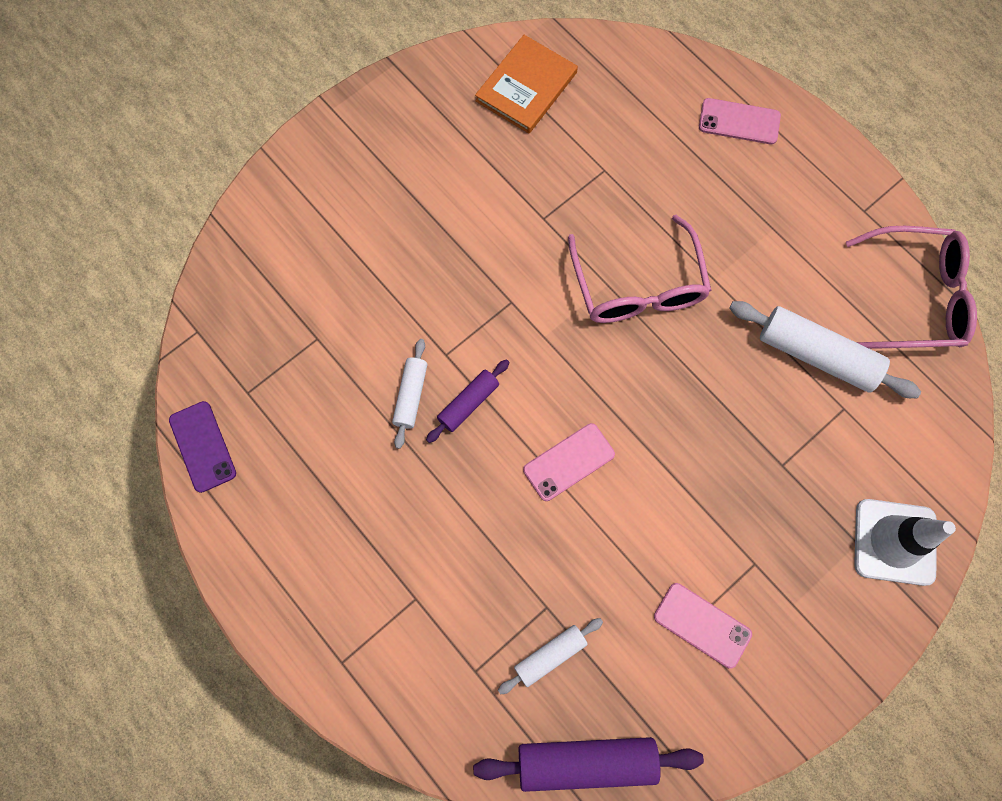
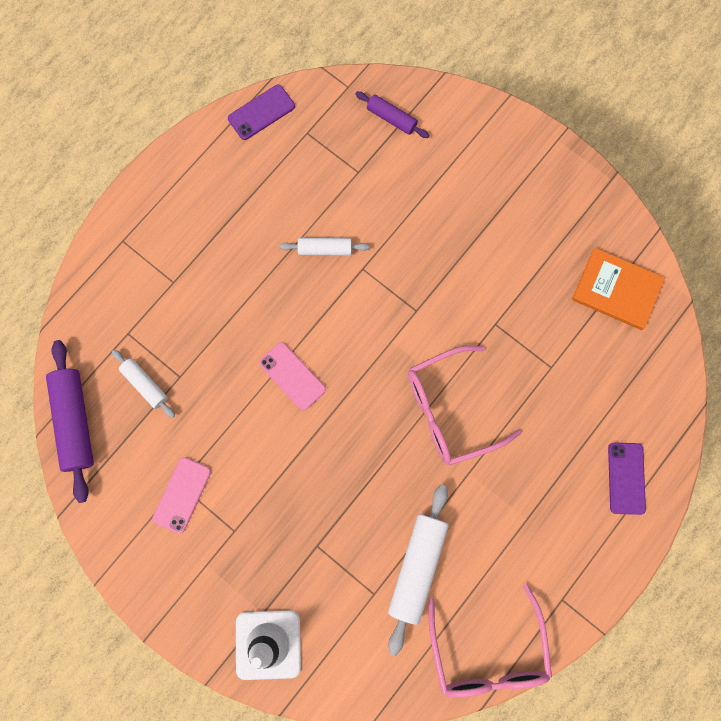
camera: 80 degrees right, 5 degrees up
purple rolling pin [426,359,509,443] -> purple rolling pin moved to [355,91,429,138]
pink phone [699,98,781,144] -> purple phone [608,443,646,515]

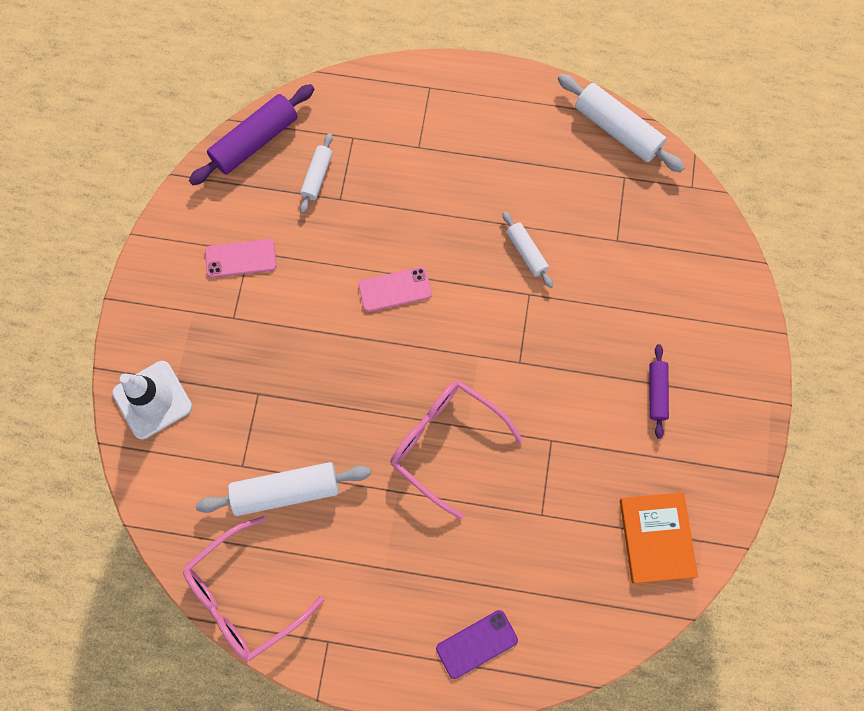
camera: 60 degrees right, 5 degrees down
purple phone [228,85,295,140] -> white rolling pin [558,74,685,173]
pink phone [259,342,326,411] -> pink phone turned 60 degrees clockwise [358,267,432,312]
purple rolling pin [355,91,429,138] -> purple rolling pin moved to [650,344,669,439]

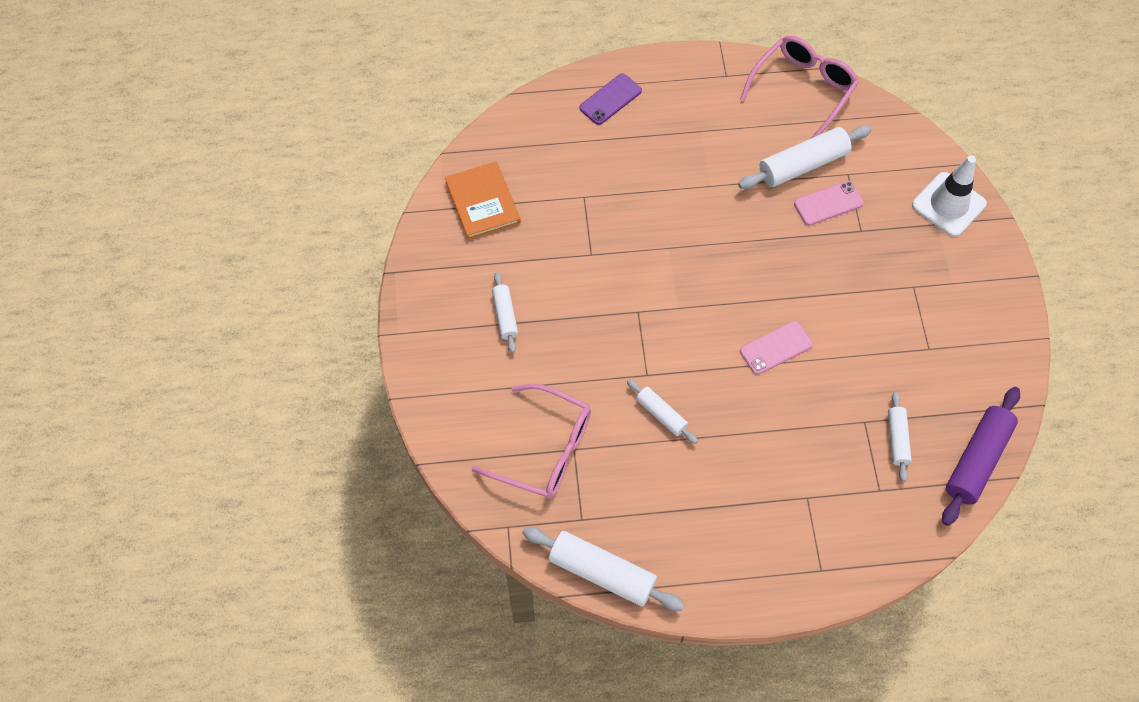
camera: 165 degrees right, 10 degrees down
pink phone [205,239,276,278] -> pink phone moved to [794,181,864,226]
pink glasses [391,380,523,519] -> pink glasses moved to [471,384,591,499]
purple rolling pin [650,344,669,439] -> white rolling pin [492,272,518,353]

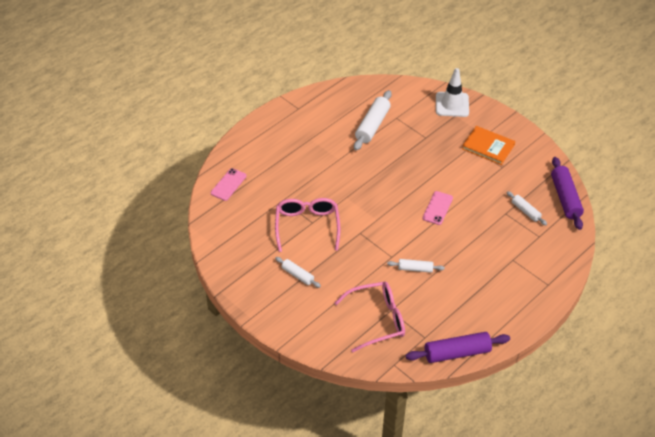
camera: 40 degrees left, 15 degrees down
orange book [445,161,521,240] -> orange book moved to [462,126,516,165]
white rolling pin [522,527,685,611] -> purple rolling pin [405,332,510,363]
purple phone [579,73,642,125] -> none
pink glasses [740,35,859,138] -> pink glasses moved to [275,198,340,252]
pink phone [794,181,864,226] -> pink phone moved to [211,168,247,201]

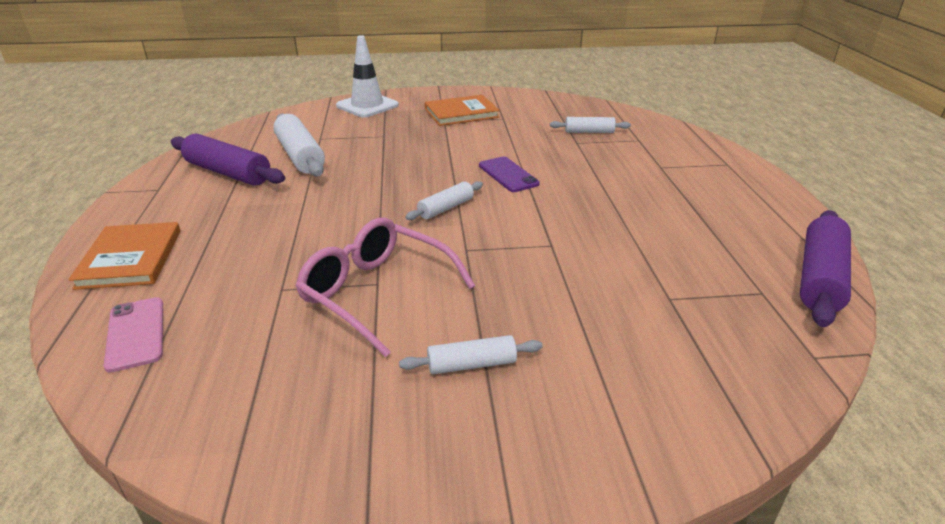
camera: 50 degrees left, 15 degrees down
pink glasses [335,282,405,353] -> none
white rolling pin [387,259,445,273] -> white rolling pin moved to [405,181,483,220]
pink phone [422,191,453,225] -> purple phone [479,157,540,192]
purple rolling pin [551,157,584,230] -> purple rolling pin moved to [171,134,285,186]
none -> orange book [68,222,181,290]

